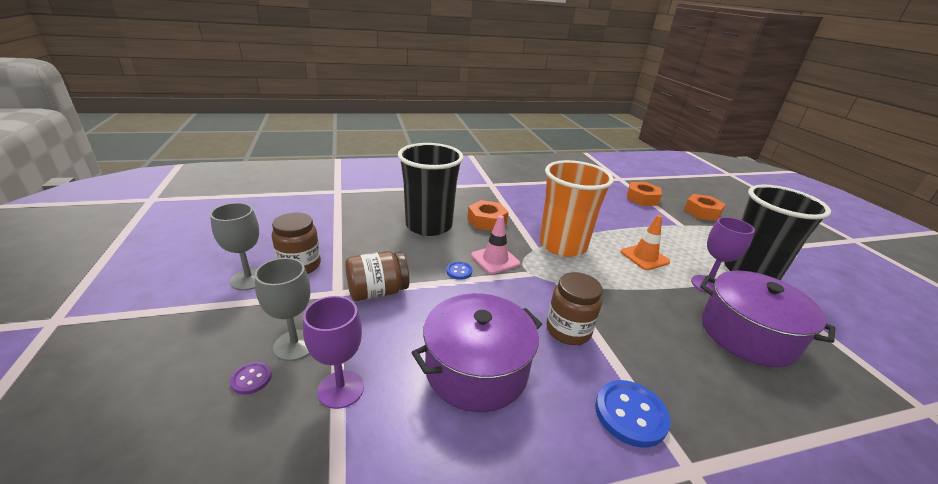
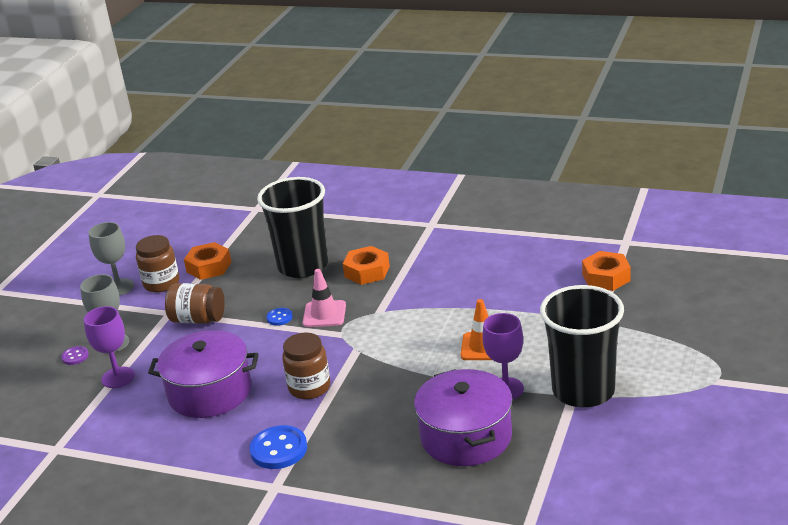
camera: 40 degrees right, 0 degrees up
orange cup [539,160,614,257] -> none
orange nut [684,194,726,221] -> orange nut moved to [184,242,231,280]

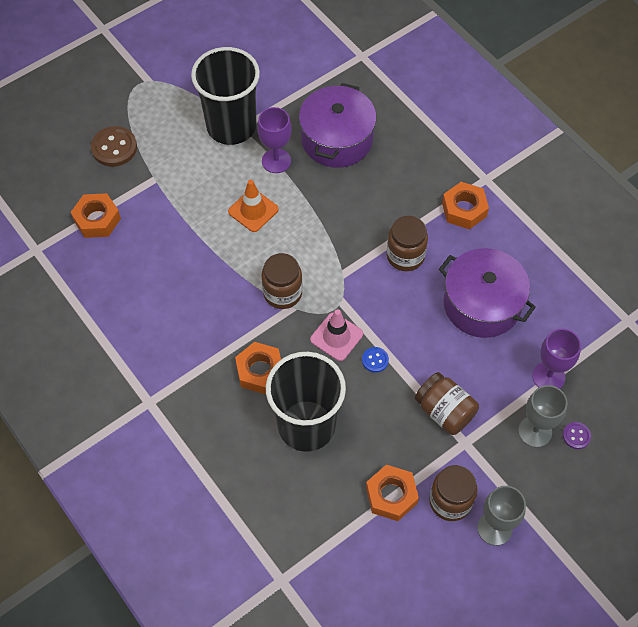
camera: 150 degrees left, 30 degrees up
blue button [250,425,307,469] -> orange nut [442,182,489,229]
none -> brown button [91,126,137,167]
none -> brown jar [262,253,302,309]

